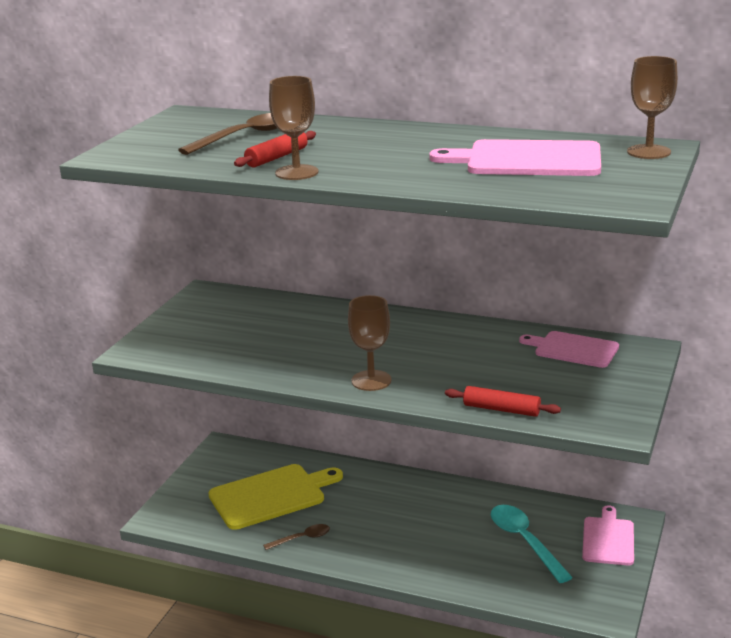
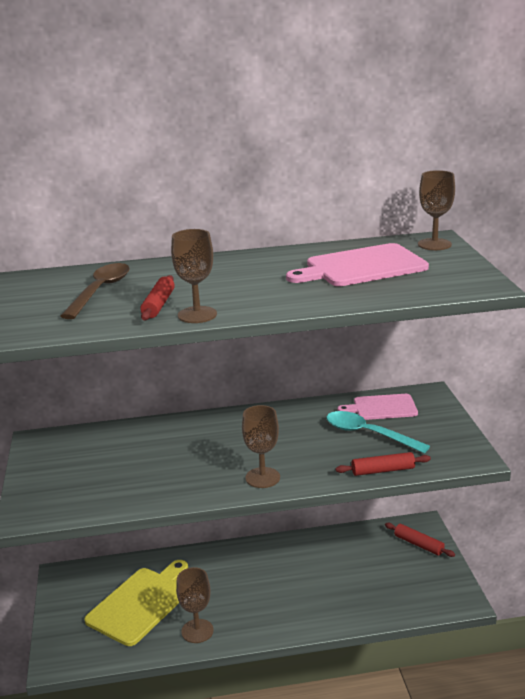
camera: 30 degrees left, 0 degrees up
brown spoon [263,524,330,550] -> brown goblet [176,567,214,643]
turquoise spoon [491,505,573,583] -> turquoise spoon moved to [326,411,430,453]
pink cutting board [582,505,634,566] -> red rolling pin [385,523,455,557]

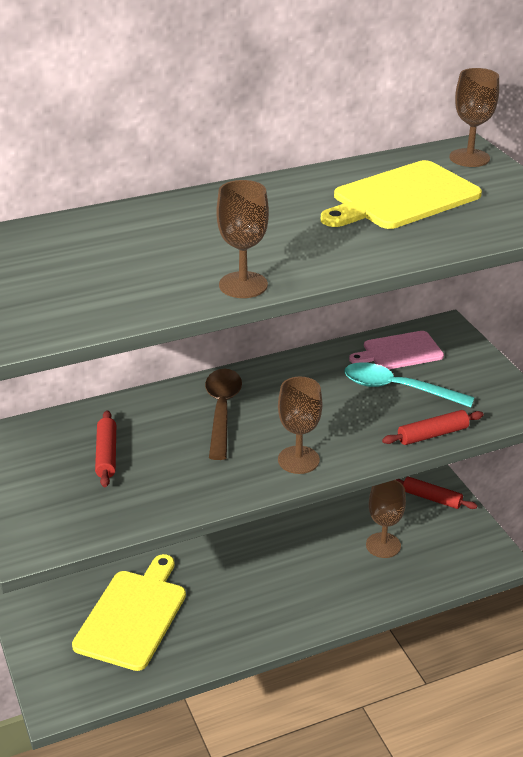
camera: 15 degrees left, 10 degrees up
brown spoon [60,263,130,319] -> brown spoon moved to [205,369,242,460]
red rolling pin [140,275,175,320] -> red rolling pin moved to [95,410,116,487]
brown goblet [176,567,214,643] -> brown goblet moved to [366,480,406,558]
pink cutting board [286,243,429,286] -> yellow cutting board [321,160,482,229]

